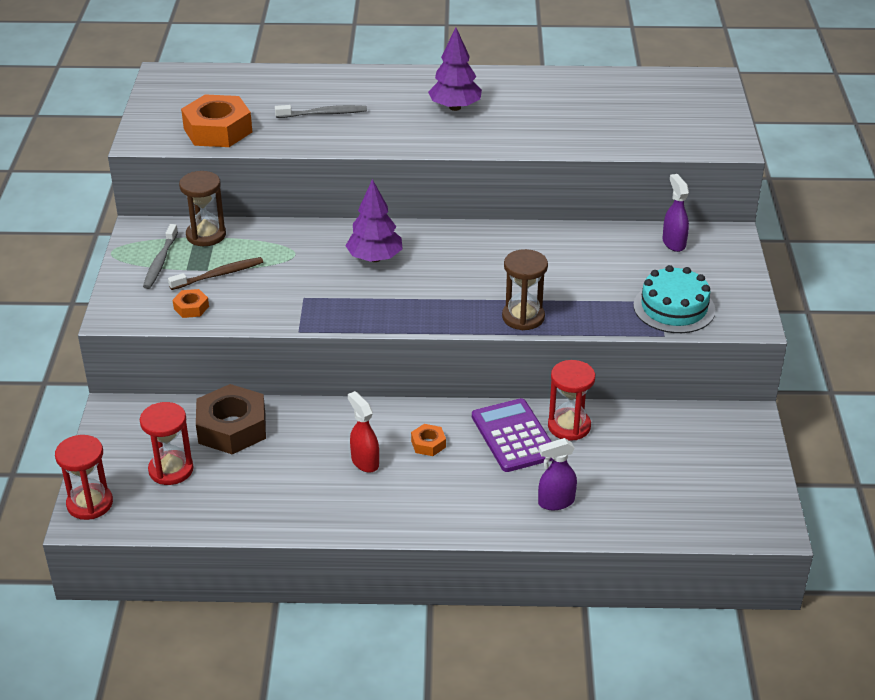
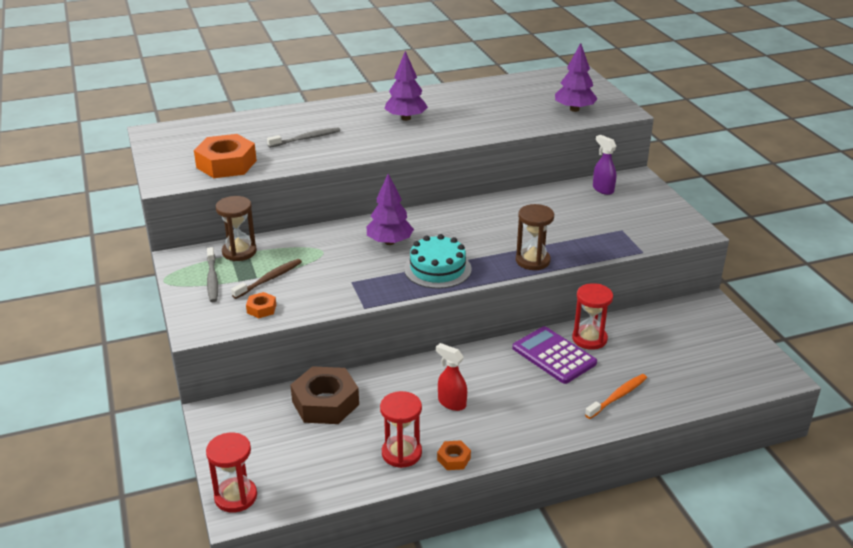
camera: 20 degrees left, 5 degrees down
red hourglass [140,402,193,485] -> red hourglass moved to [380,391,422,468]
orange nut [411,424,446,456] -> orange nut moved to [437,440,471,470]
purple spray bottle [538,438,577,510] -> orange toothbrush [585,374,647,419]
turquoise cake [633,265,715,333] -> turquoise cake moved to [404,234,472,289]
none -> purple tree [555,43,598,112]

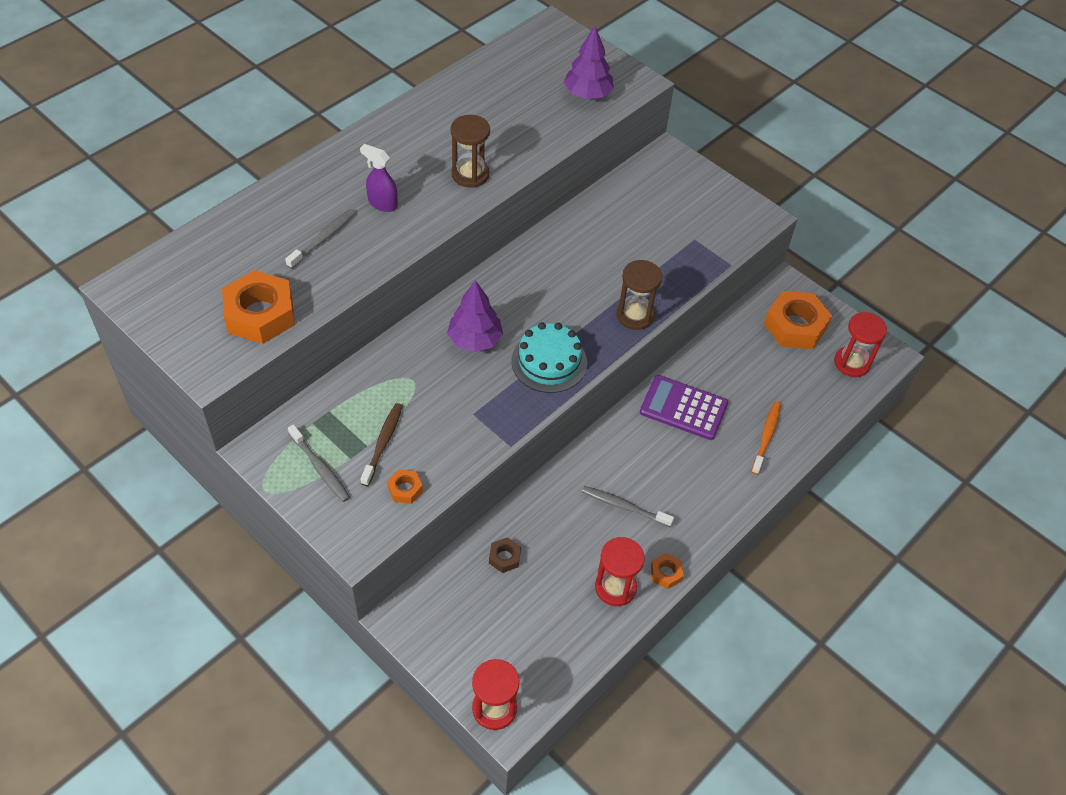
camera: 30 degrees left, 20 degrees up
brown hourglass [216,196,257,261] -> brown hourglass moved to [451,115,490,188]
brown nut [290,366,359,424] -> brown nut [489,537,521,573], size x0.46
purple tree [384,51,428,121] -> none
red spray bottle [436,343,467,411] -> grey toothbrush [582,486,674,527]
red hourglass [572,283,613,350] -> red hourglass moved to [834,312,887,377]
purple spray bottle [593,135,617,195] -> purple spray bottle moved to [360,144,398,212]
none -> orange nut [764,291,832,349]

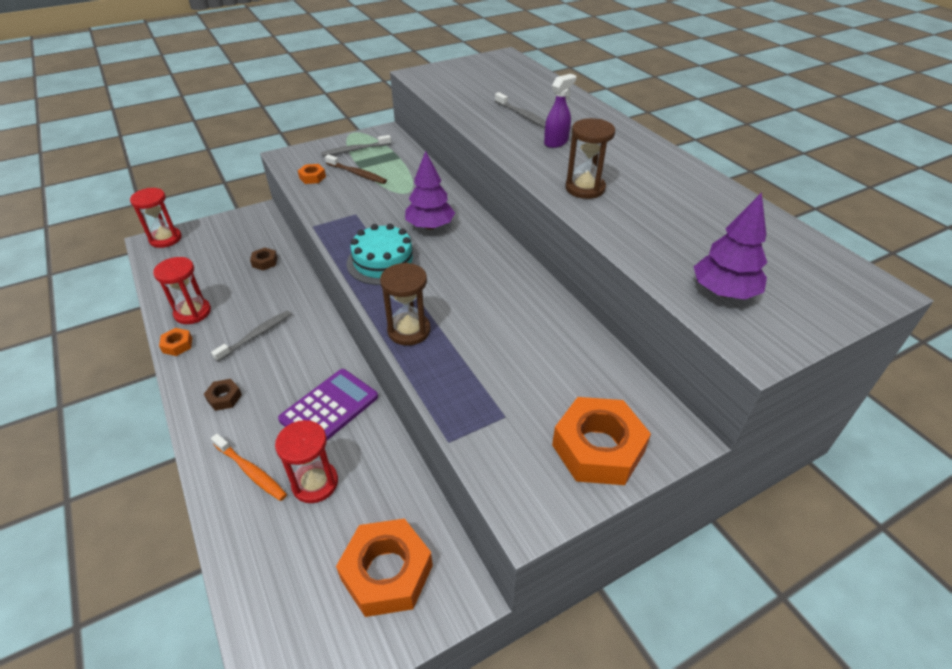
camera: 110 degrees right, 10 degrees down
orange nut [222,270,295,344] -> orange nut moved to [552,397,651,485]
red hourglass [834,312,887,377] -> red hourglass moved to [275,420,338,503]
none -> brown nut [204,379,242,411]

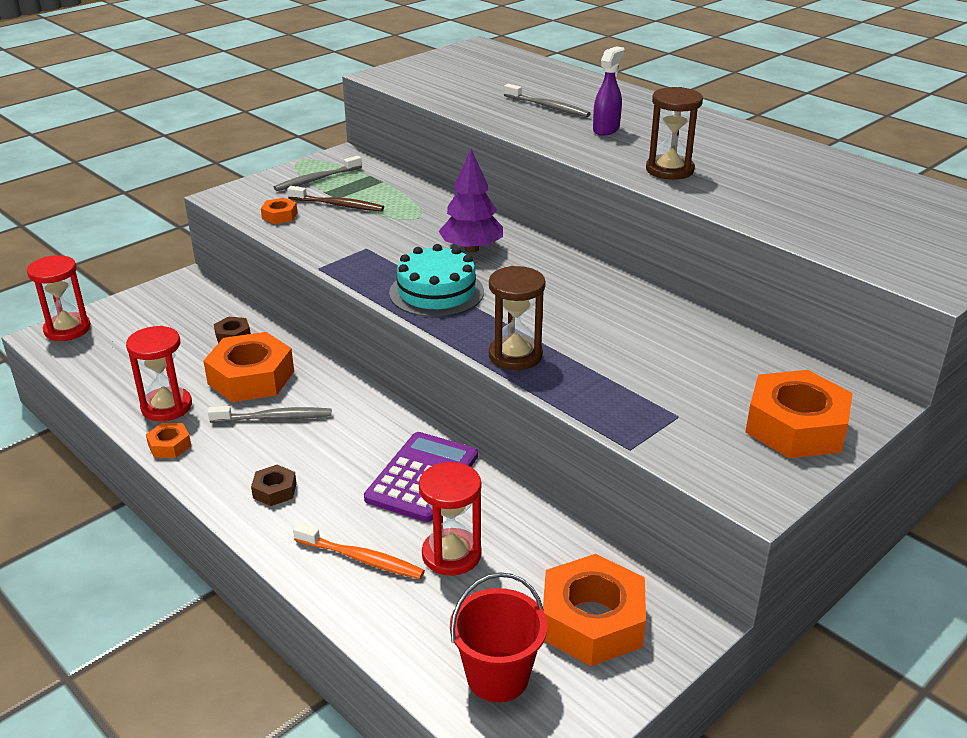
camera: 15 degrees left, 10 degrees down
grey toothbrush [211,311,291,362] -> grey toothbrush turned 60 degrees clockwise [208,406,332,423]
purple tree [694,192,767,300] -> none
none -> orange nut [203,332,294,402]
none -> red bucket [450,573,547,702]

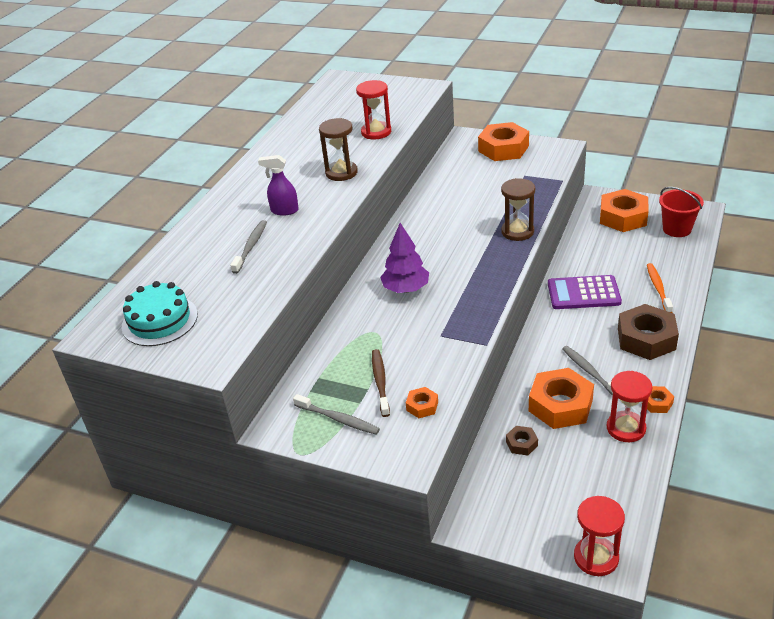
camera: 110 degrees left, 5 degrees up
brown nut [251,465,297,506] -> brown nut [618,304,679,360], size x2.16
turquoise cake [389,244,484,317] -> turquoise cake moved to [122,281,198,346]
red hourglass [419,462,482,576] -> red hourglass moved to [356,80,391,139]

